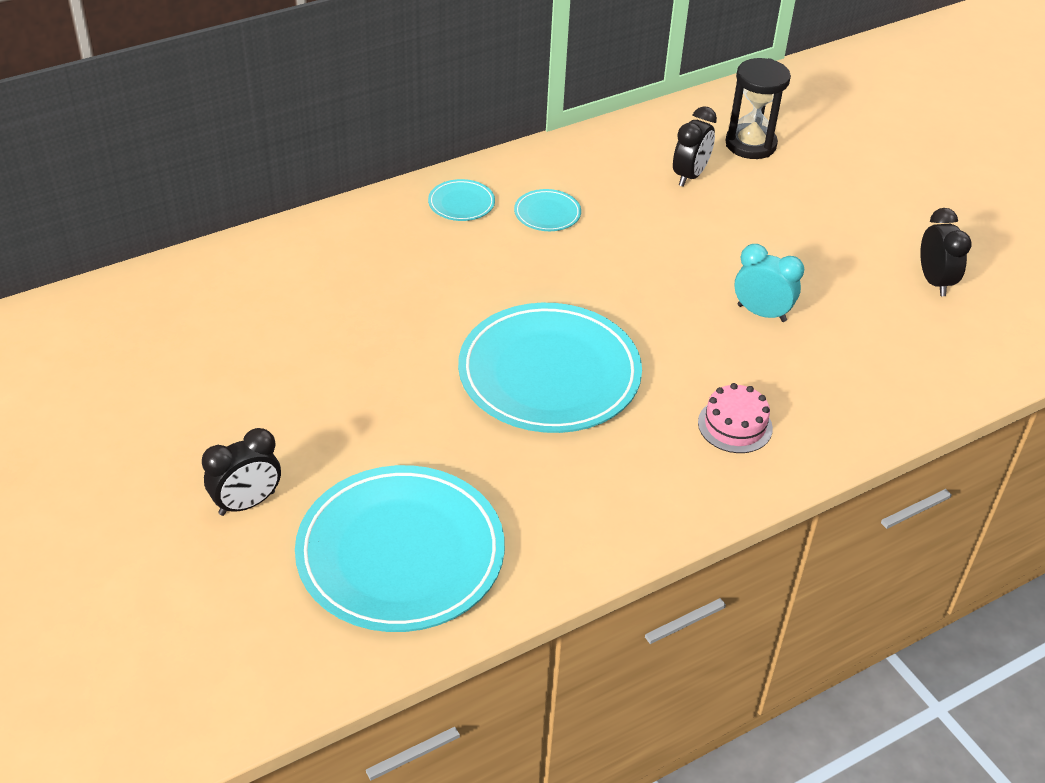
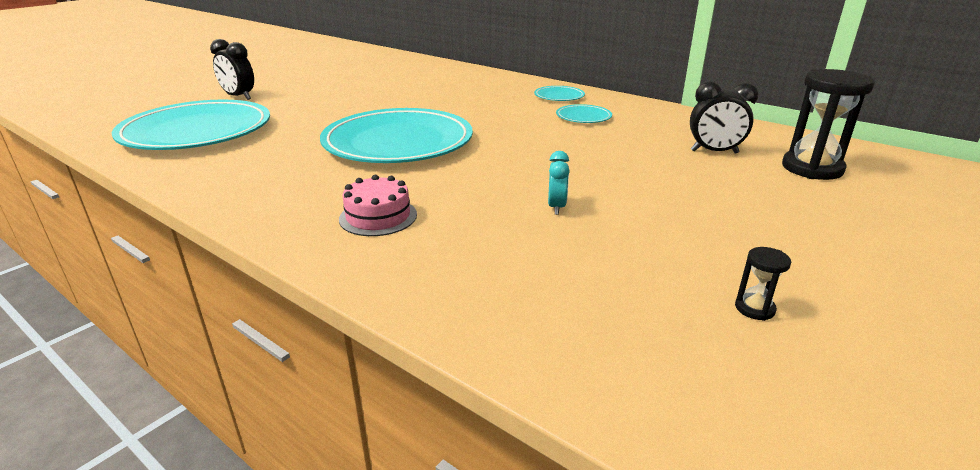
camera: 70 degrees right, 15 degrees down
turquoise clock [735,244,804,322] -> turquoise clock [548,151,570,215], size x0.64
black clock [920,208,971,296] -> black hourglass [735,247,791,321]

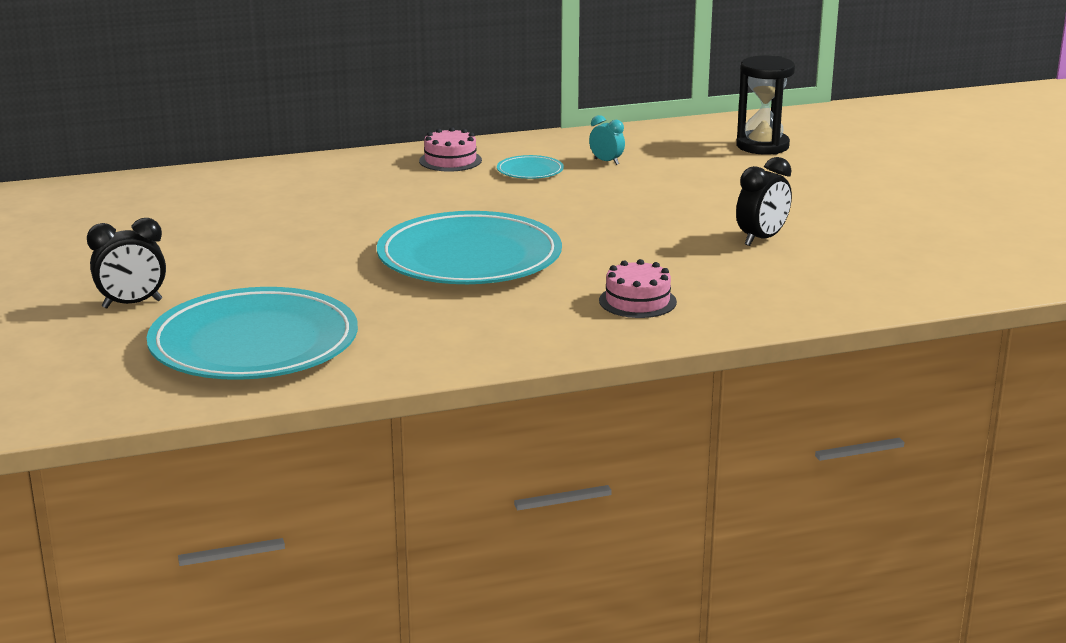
camera: 55 degrees left, 5 degrees down
turquoise plate [534,86,585,101] -> pink cake [419,127,482,172]
turquoise clock [548,151,570,215] -> turquoise clock moved to [589,115,625,165]
black clock [690,81,758,154] -> black clock moved to [736,157,792,246]
black hourglass [735,247,791,321] -> none

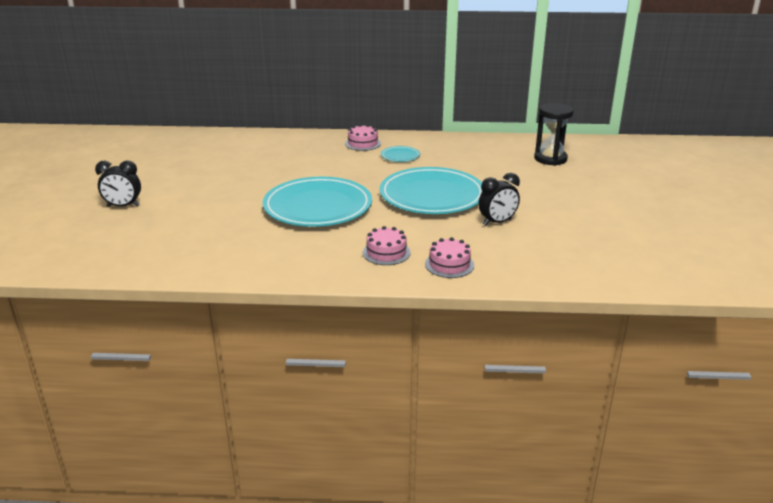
camera: 20 degrees right, 5 degrees up
turquoise plate [147,287,358,380] -> turquoise plate moved to [379,167,482,214]
turquoise clock [589,115,625,165] -> none
none -> pink cake [425,237,474,278]

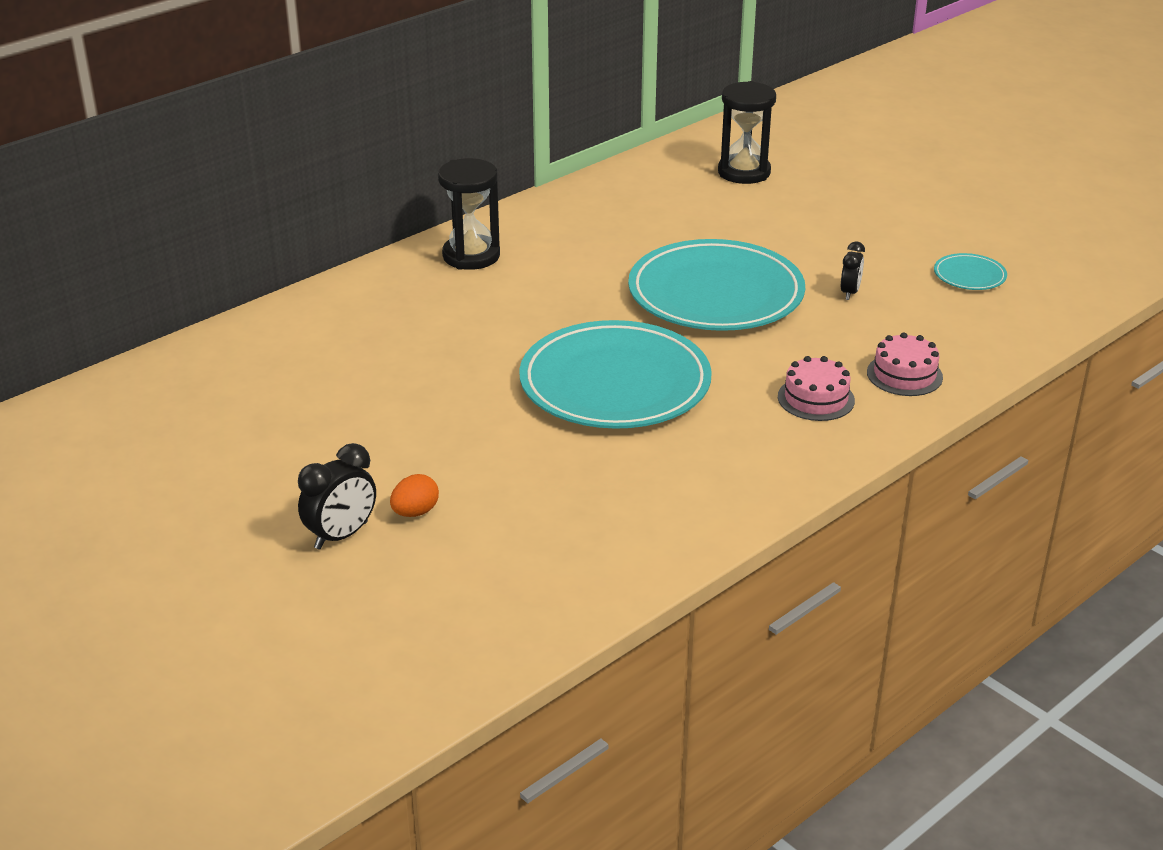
camera: 45 degrees left, 5 degrees up
pink cake [345,124,381,151] -> black hourglass [438,158,500,270]
turquoise plate [381,146,420,162] -> turquoise plate moved to [934,253,1007,290]
black clock [478,173,520,226] -> black clock [841,242,865,300], size x0.64
none -> orange egg [390,474,439,517]

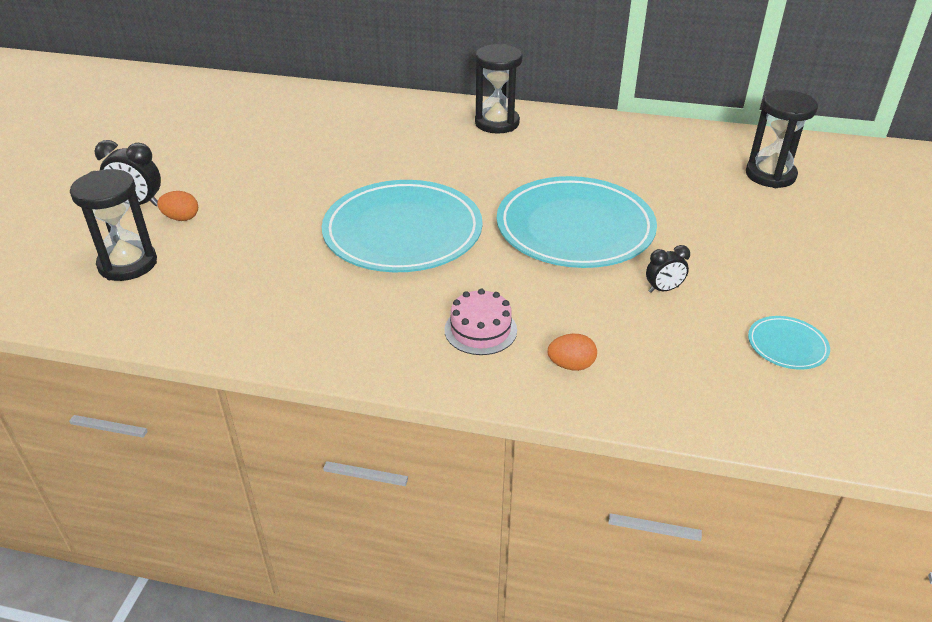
camera: 55 degrees right, 5 degrees up
pink cake [867,332,943,396] -> orange egg [548,334,597,371]
none -> black hourglass [70,169,157,281]

